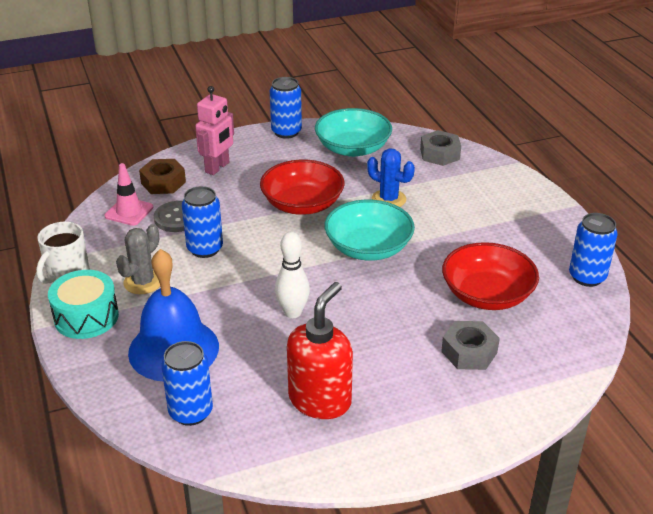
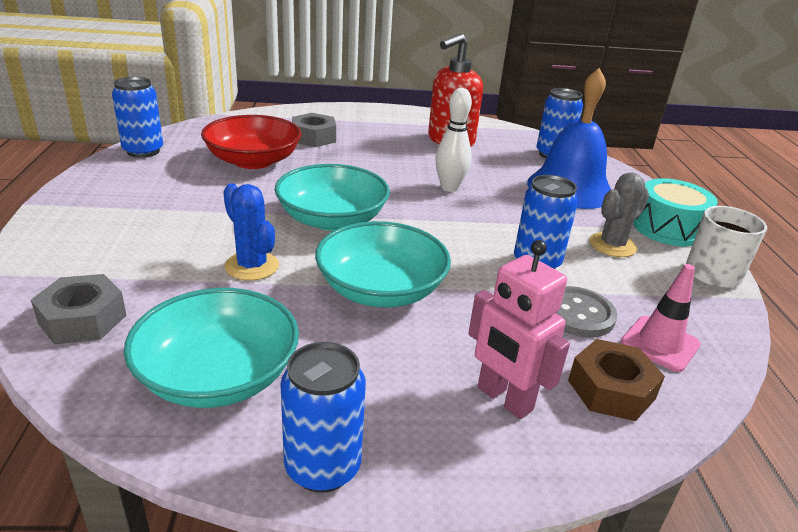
camera: 165 degrees left, 5 degrees down
pink robot [195,86,234,175] -> pink robot turned 90 degrees counterclockwise [468,240,570,419]
red bowl [260,160,345,215] -> turquoise bowl [315,221,451,307]

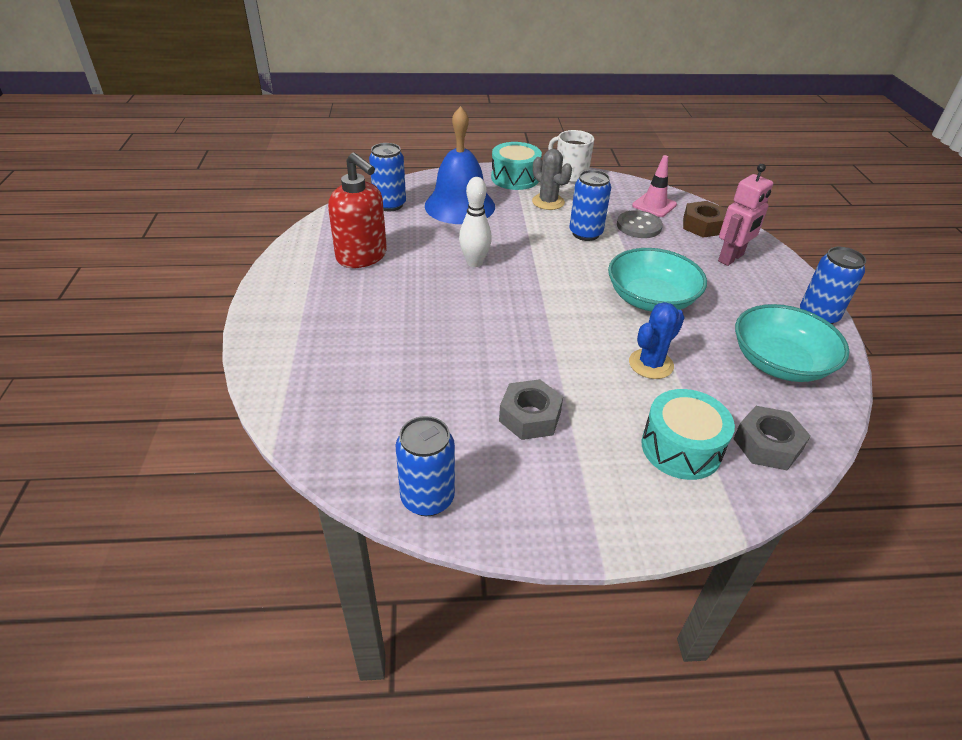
camera: 90 degrees left, 10 degrees up
red bowl [201,115,302,169] -> none
turquoise bowl [275,164,390,231] -> none
grey nut [292,113,336,147] -> grey nut moved to [499,379,563,440]
none -> turquoise drum [642,389,735,480]

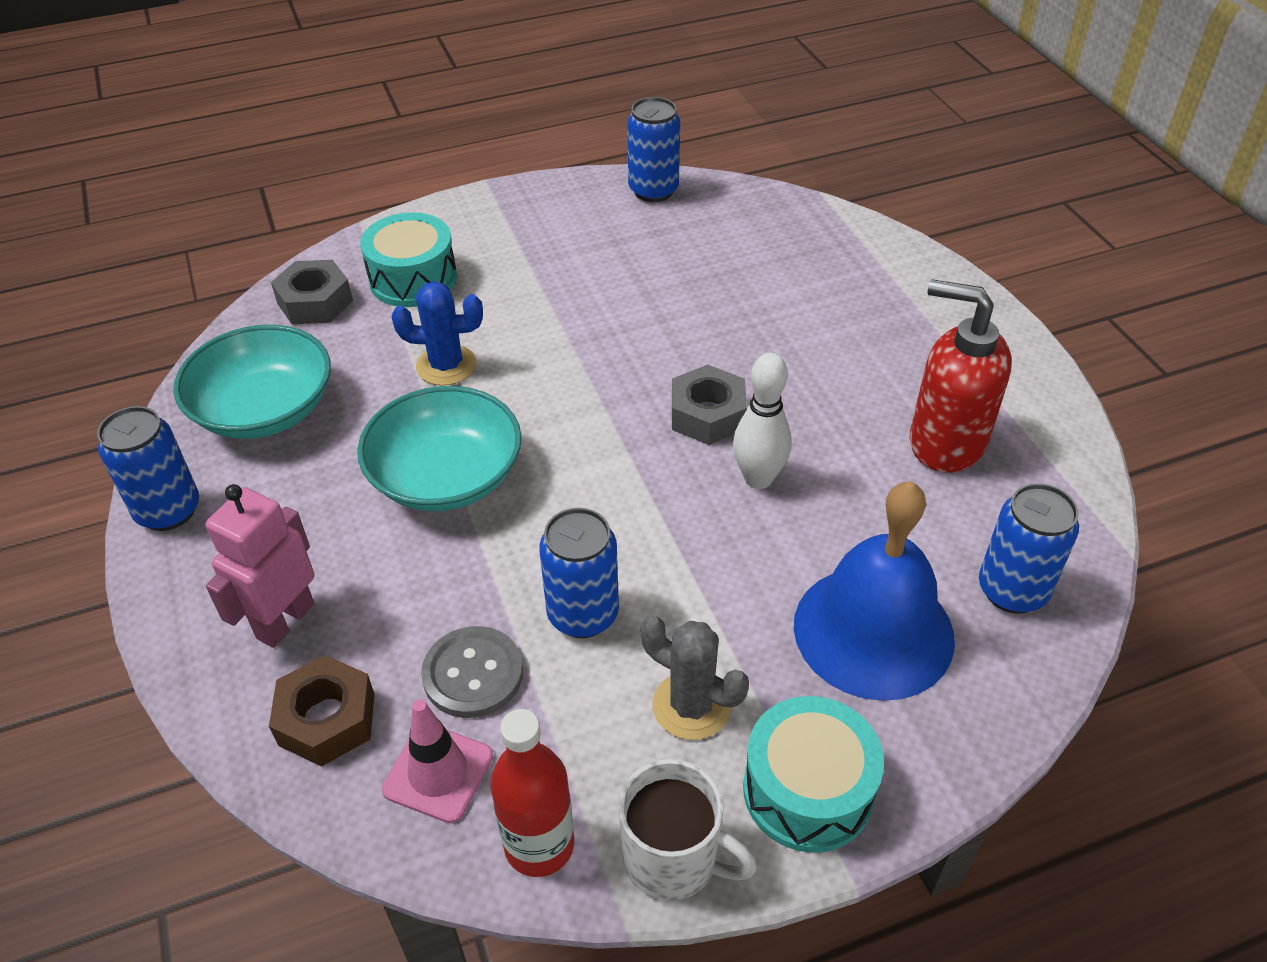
camera: 165 degrees right, 5 degrees up
grey nut [499,379,563,440] -> grey nut moved to [672,365,747,445]
blue cactus [629,302,685,379] -> blue cactus turned 60 degrees clockwise [392,281,483,386]
none -> red bottle [490,709,574,877]

